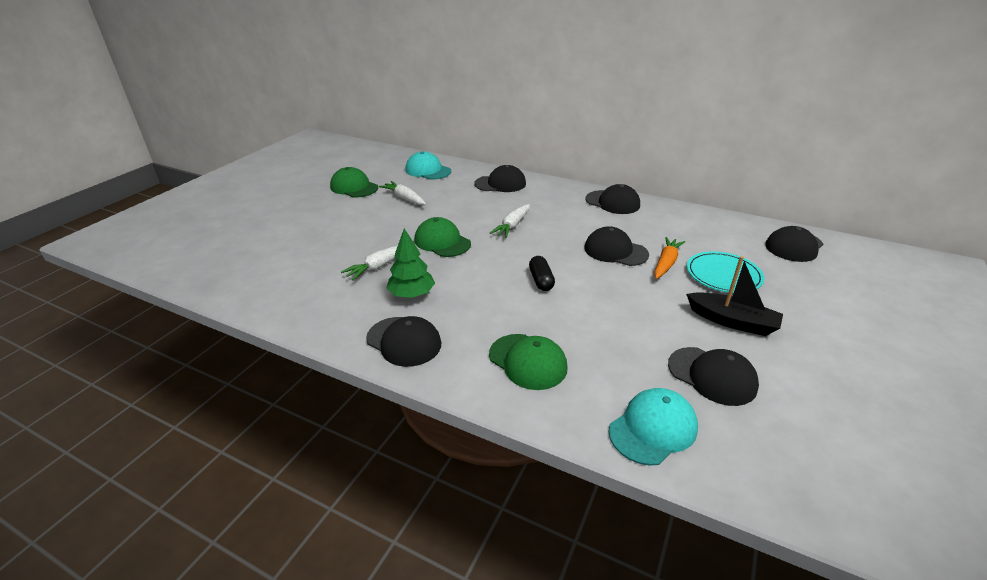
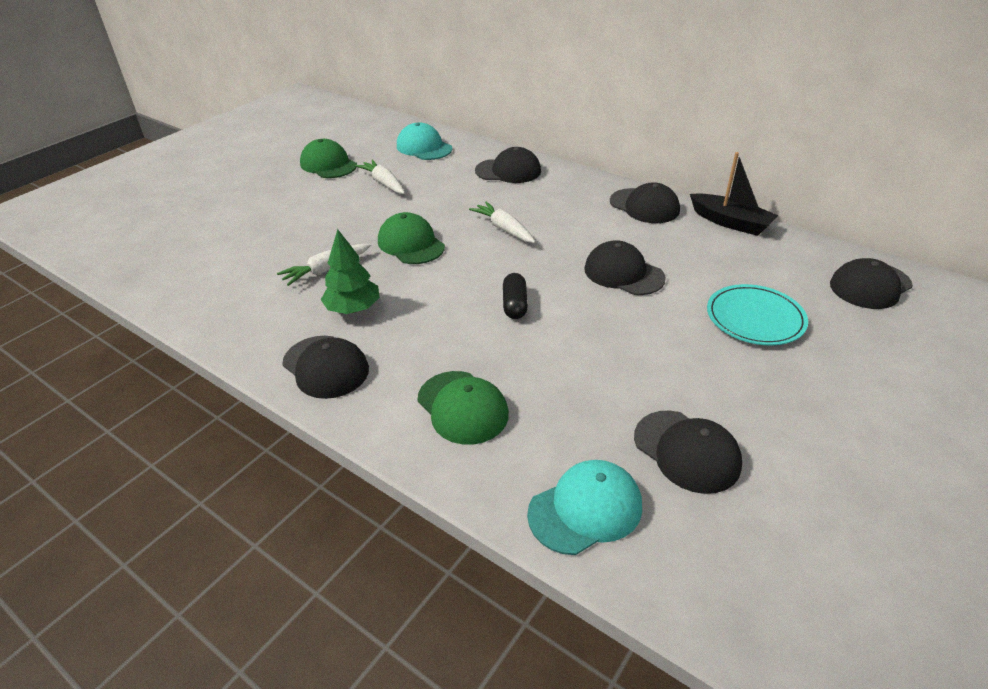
camera: 10 degrees right, 5 degrees up
white carrot [490,204,530,238] -> white carrot turned 105 degrees clockwise [469,201,535,243]
orange carrot [654,237,685,279] -> none
black boat [686,256,783,336] -> black boat moved to [690,152,778,236]

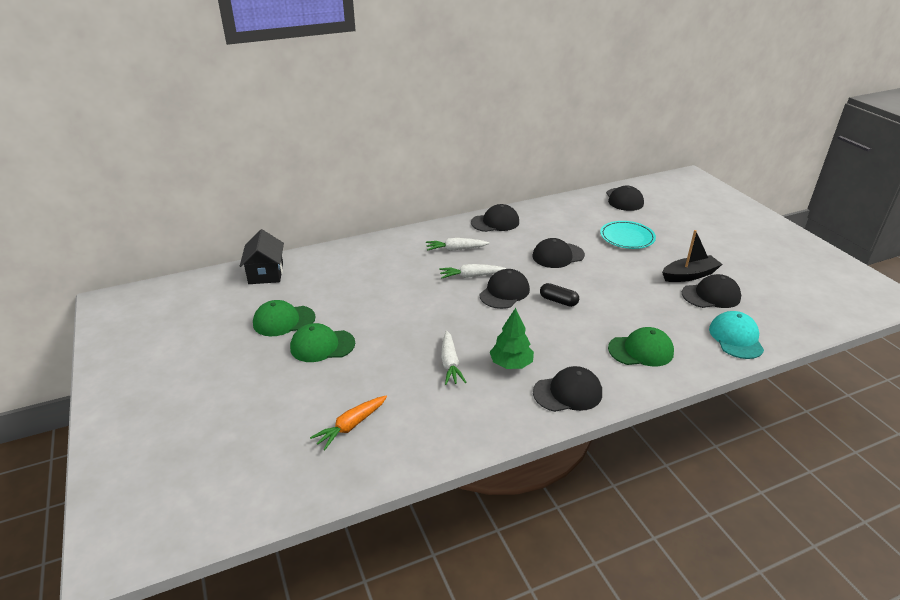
camera: 60 degrees left, 5 degrees down
white carrot [355,160,405,194] -> white carrot moved to [426,238,489,251]
green cap [378,212,445,264] -> green cap moved to [290,323,355,362]
turquoise cap [397,123,452,160] -> none
black cap [475,147,541,183] -> black cap moved to [480,269,530,309]
black boat [690,152,778,236] -> black boat moved to [662,230,722,282]
none -> black house [240,229,284,284]
none -> orange carrot [310,396,387,450]

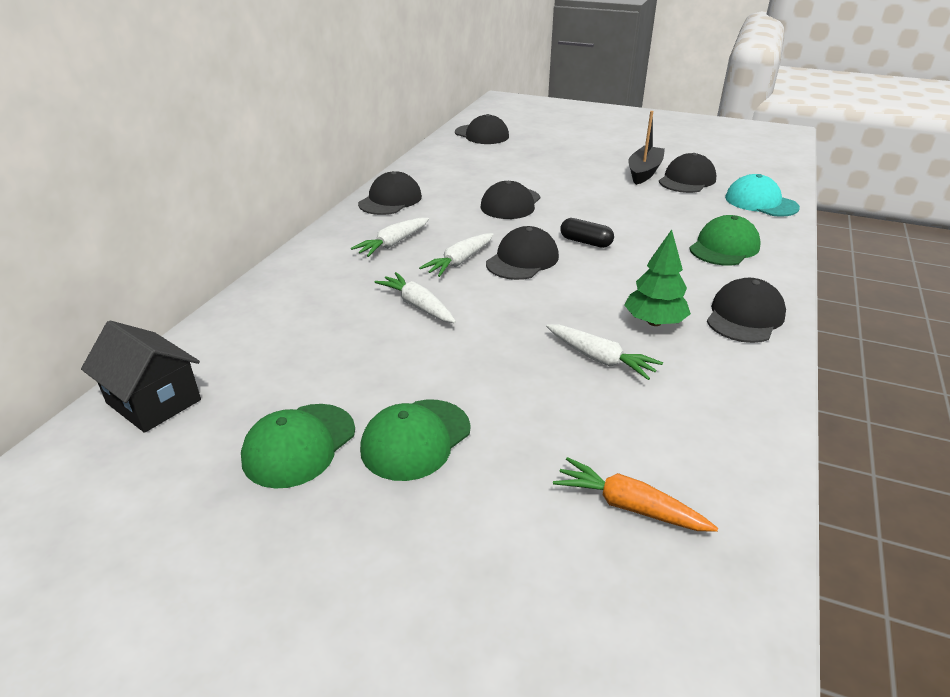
camera: 45 degrees left, 0 degrees up
orange carrot [310,396,387,450] -> orange carrot turned 120 degrees clockwise [553,457,718,532]
black cap [480,269,530,309] -> black cap turned 45 degrees clockwise [486,226,559,280]
black capsule [540,283,579,307] -> black capsule turned 45 degrees clockwise [560,218,614,248]
turquoise plate [600,221,656,249] -> none
none -> white carrot [374,272,456,323]

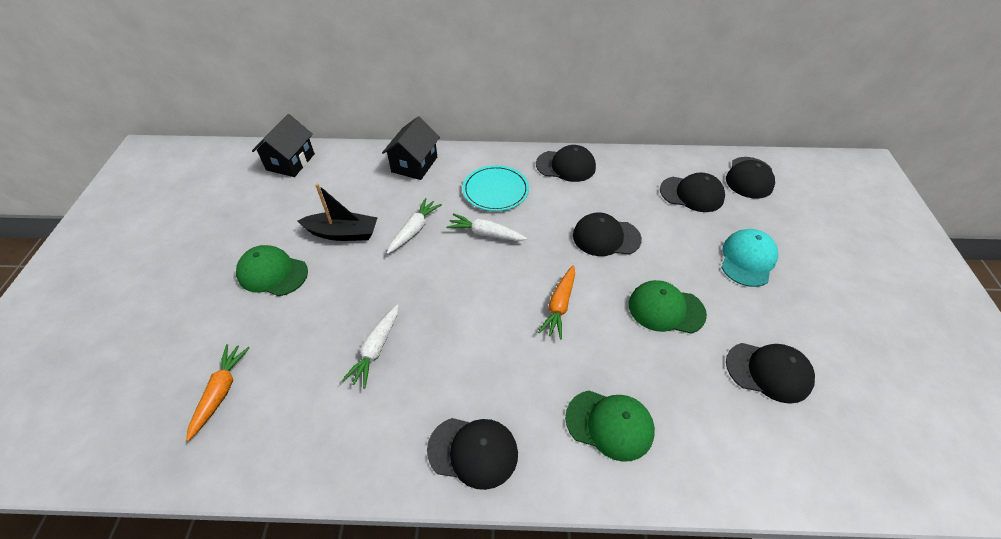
camera: 70 degrees right, 15 degrees up
green cap [241,404,355,488] -> green cap moved to [629,280,707,334]
white carrot [351,218,429,257] -> turquoise plate [462,165,529,211]
black cap [486,226,559,280] -> black cap moved to [660,172,725,212]
black capsule [560,218,614,248] -> orange carrot [538,265,575,339]
green tree [624,230,691,326] -> none
black boat [628,111,665,185] -> black boat moved to [298,184,378,241]
turquoise cap [725,174,800,217] -> turquoise cap moved to [721,229,778,287]
none -> black house [382,116,440,180]

